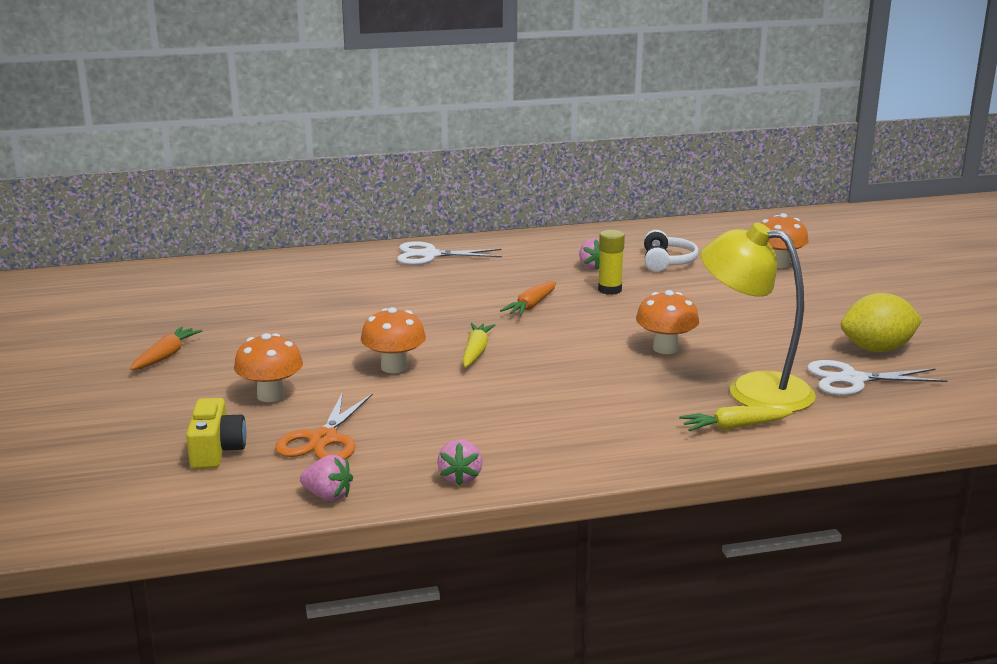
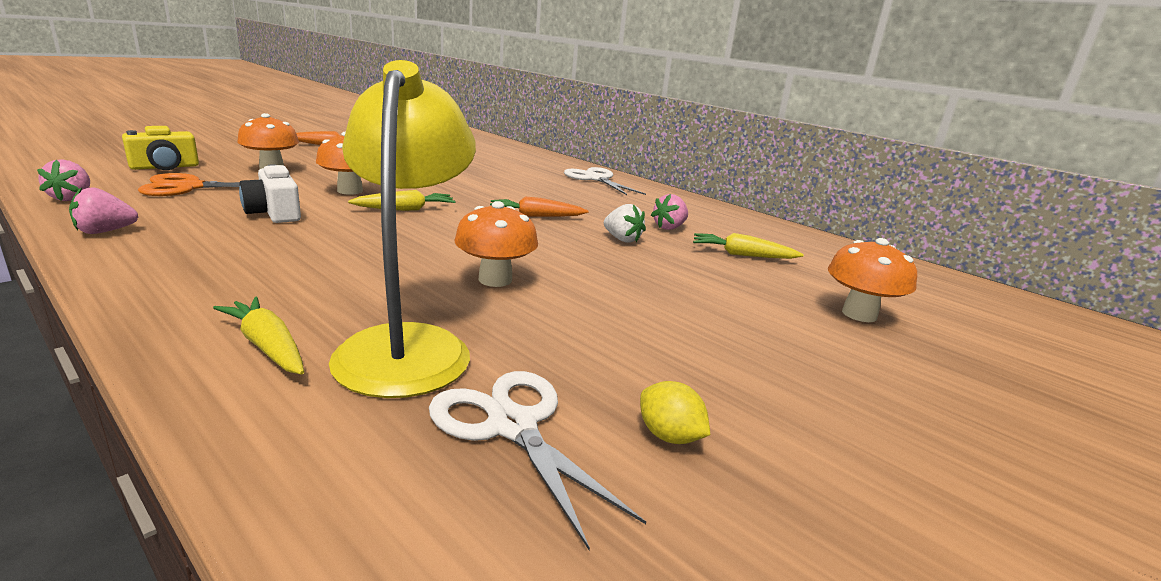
camera: 55 degrees right, 0 degrees up
yellow glue stick [598,230,625,295] -> white strawberry [604,204,646,243]
white headphones [644,230,699,272] -> yellow carrot [693,233,804,259]
yellow lemon [841,293,923,352] -> yellow lemon [640,381,710,444], size x0.51
none -> white camera [239,164,301,223]

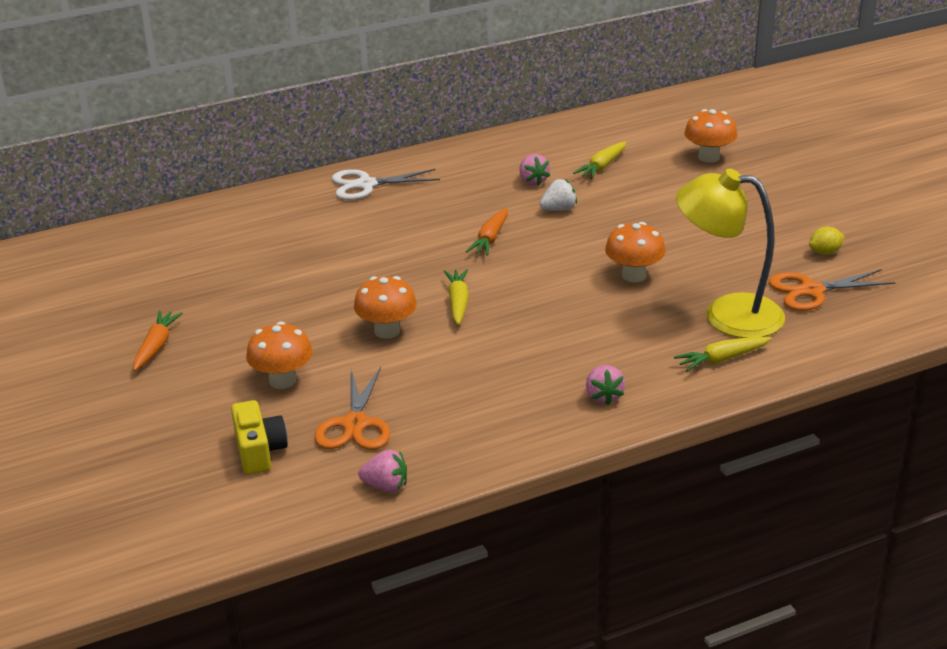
camera: 65 degrees left, 10 degrees up
pink strawberry [69,187,138,234] -> pink strawberry moved to [586,365,625,405]
white camera [239,164,301,223] -> none
white scissors [429,371,646,550] -> orange scissors [769,269,895,311]

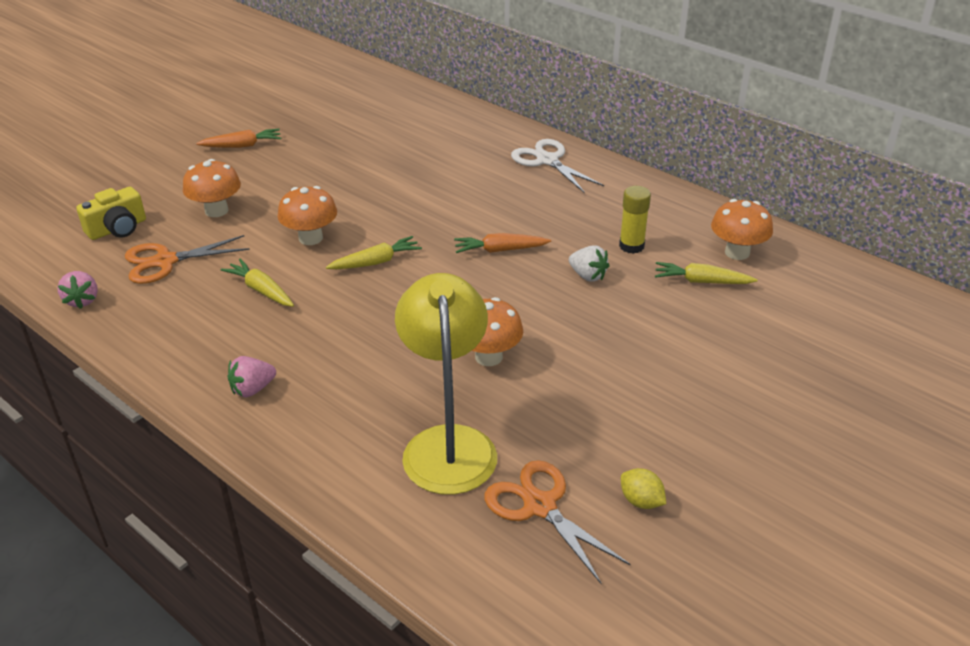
camera: 65 degrees right, 5 degrees up
pink strawberry [520,154,550,185] -> yellow glue stick [619,186,651,254]
yellow carrot [674,337,772,371] -> yellow carrot moved to [221,259,294,307]
orange mushroom [684,109,737,163] -> orange mushroom moved to [711,199,773,260]

